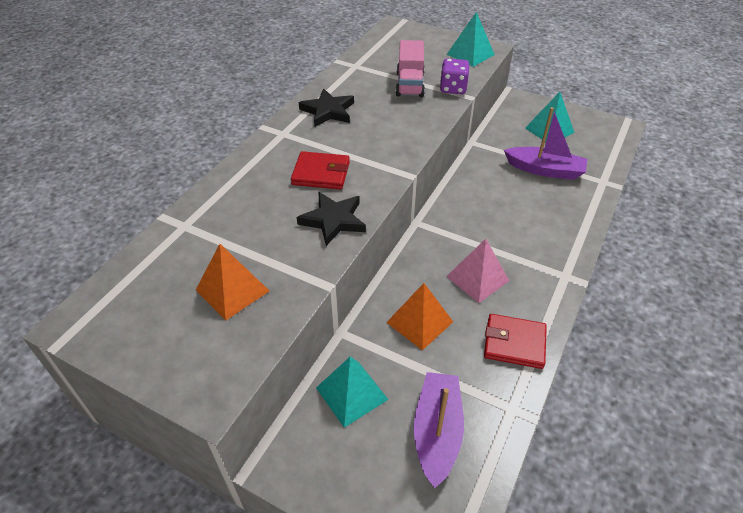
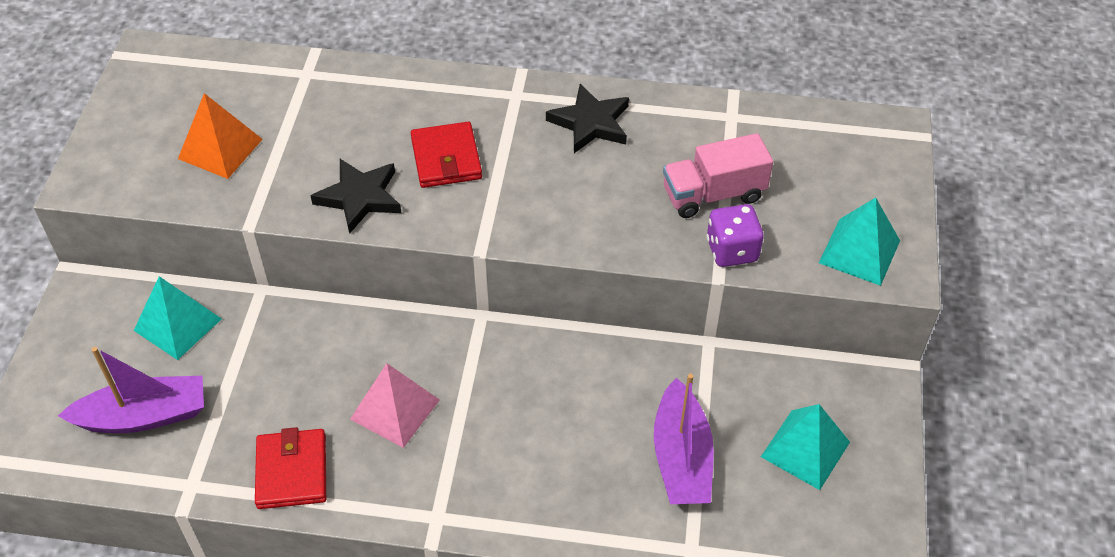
camera: 70 degrees right, 5 degrees up
orange pyramid [386,283,453,351] -> none

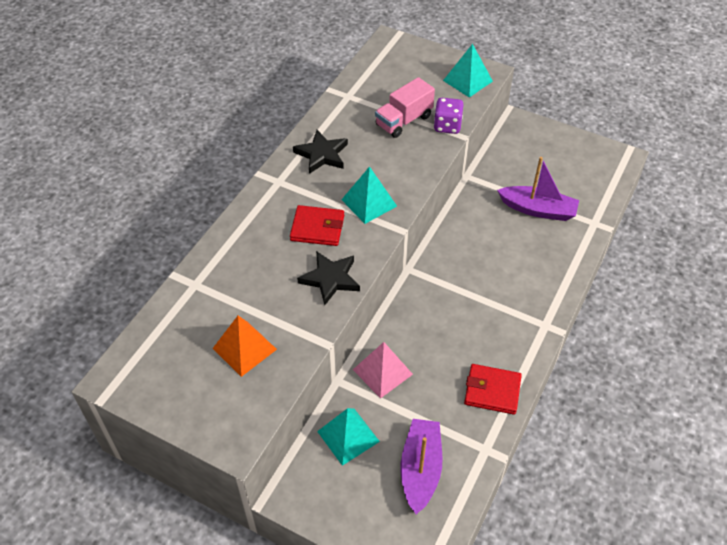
camera: 70 degrees left, 0 degrees up
pink pyramid [350,363,440,448] -> pink pyramid moved to [353,342,413,399]
pink truck [663,133,773,218] -> pink truck turned 45 degrees clockwise [375,77,435,138]
turquoise pyramid [761,404,850,490] -> turquoise pyramid moved to [341,166,397,224]

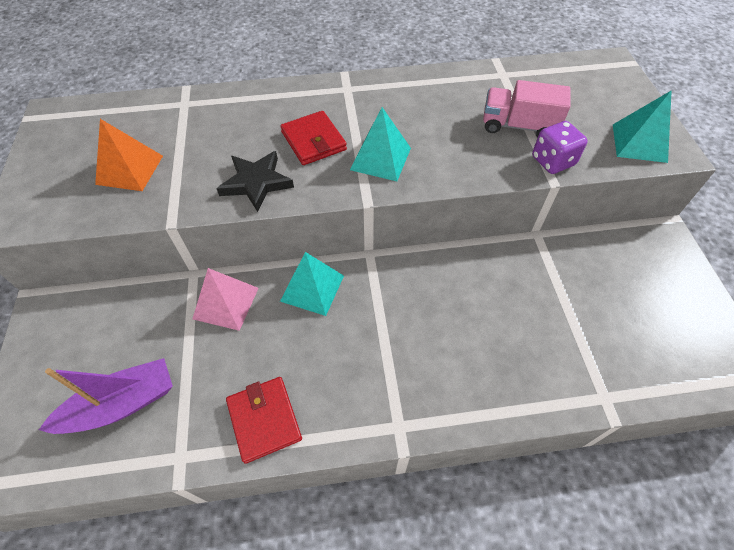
camera: 55 degrees right, 5 degrees up
black star [293,130,348,174] -> none
turquoise pyramid [317,408,380,466] -> turquoise pyramid moved to [280,252,344,316]
purple boat [497,157,579,221] -> none

